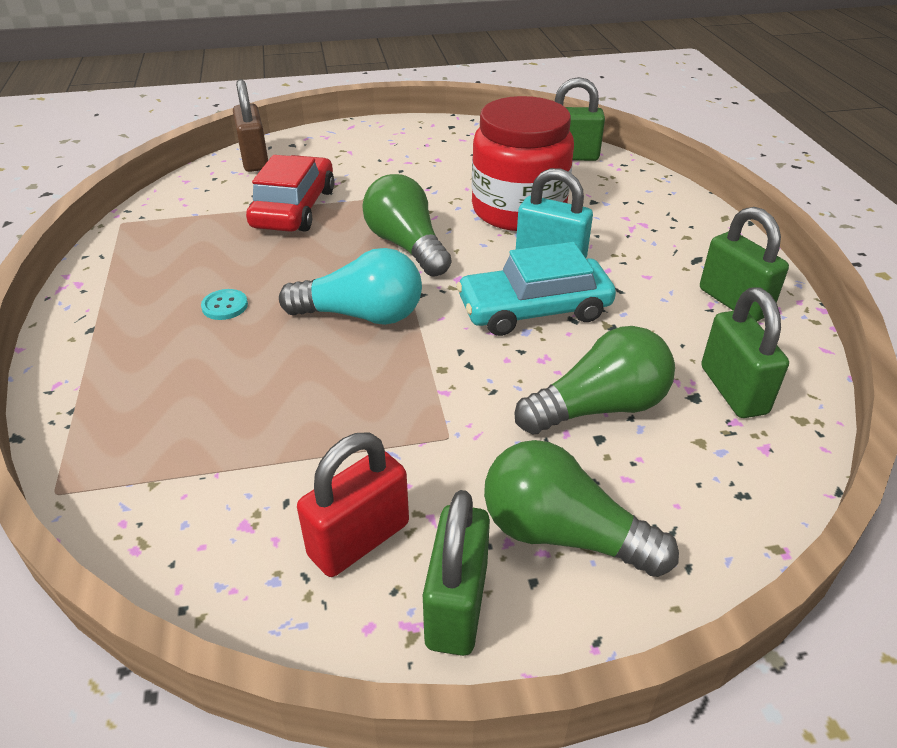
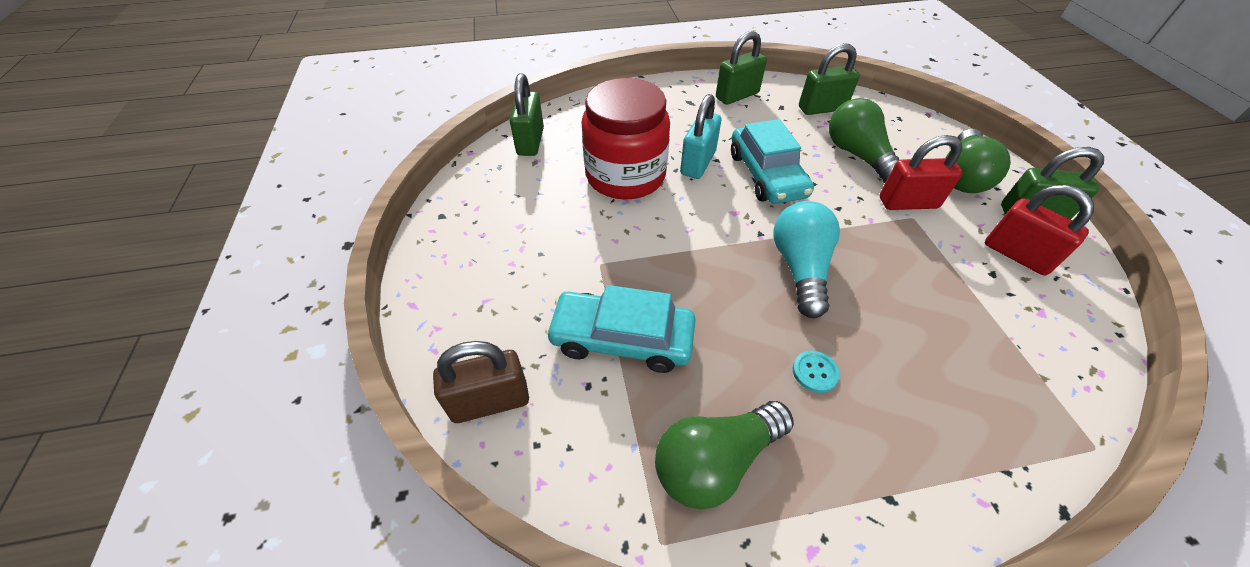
camera: 90 degrees left, 10 degrees up
red car [246,155,334,232] -> turquoise car [545,285,696,373]
green light bulb [362,174,452,277] -> green light bulb moved to [655,401,794,509]
none -> red padlock [880,135,963,210]

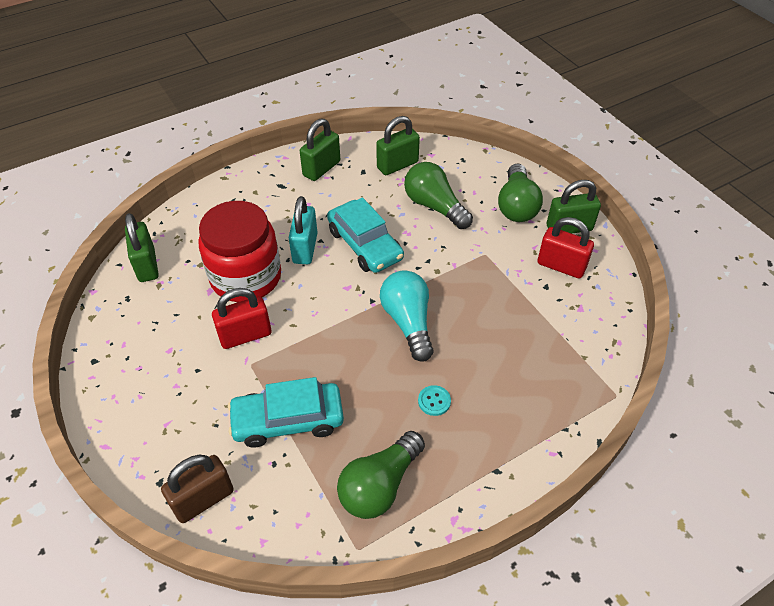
camera: 20 degrees left, 0 degrees up
red padlock [880,135,963,210] -> red padlock moved to [212,288,271,349]

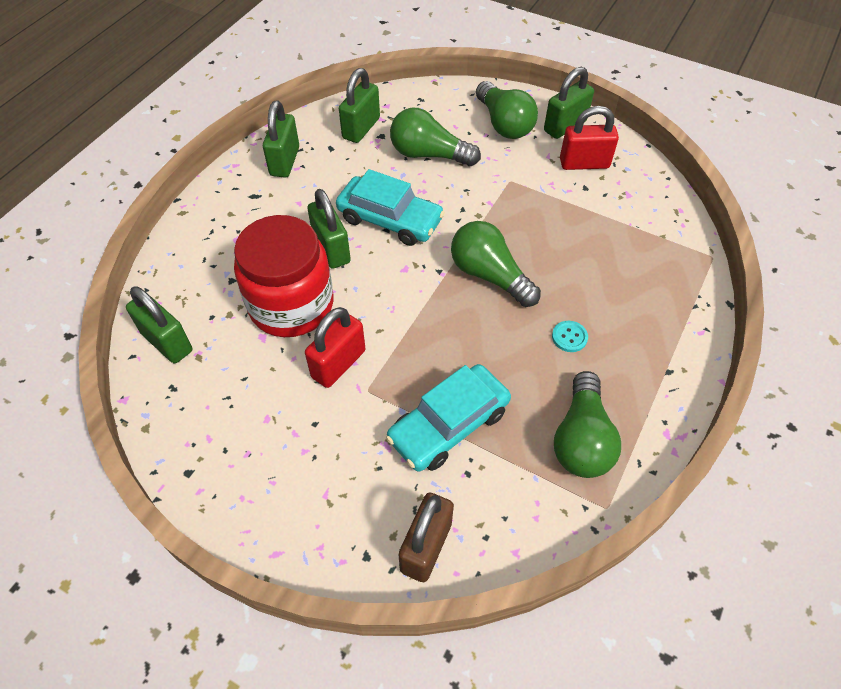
camera: 30 degrees left, 5 degrees up
turquoise padlock [289,196,318,264] -> green padlock [307,189,351,269]
turquoise light bulb [380,270,434,362] -> green light bulb [451,221,541,307]

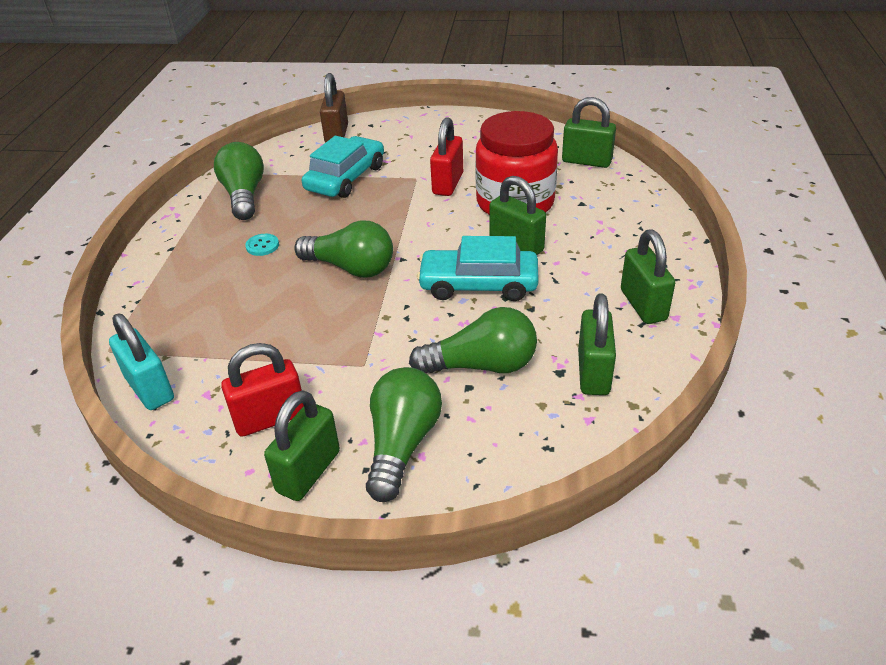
camera: 160 degrees right, 15 degrees down
green light bulb [476,81,538,139] -> green light bulb turned 60 degrees clockwise [366,367,442,502]
none -> turquoise padlock [109,313,174,410]

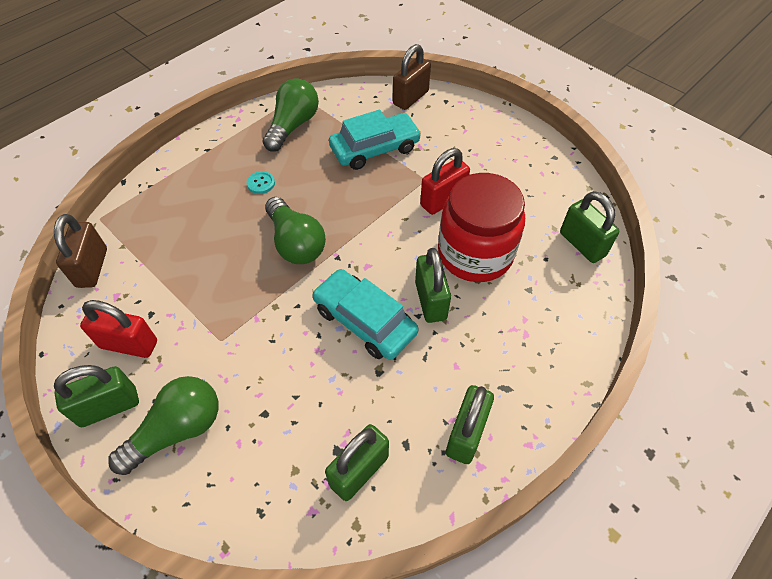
camera: 35 degrees right, 15 degrees up
turquoise padlock [109,313,174,410] -> brown padlock [54,214,107,288]
green light bulb [409,307,537,373] -> none

